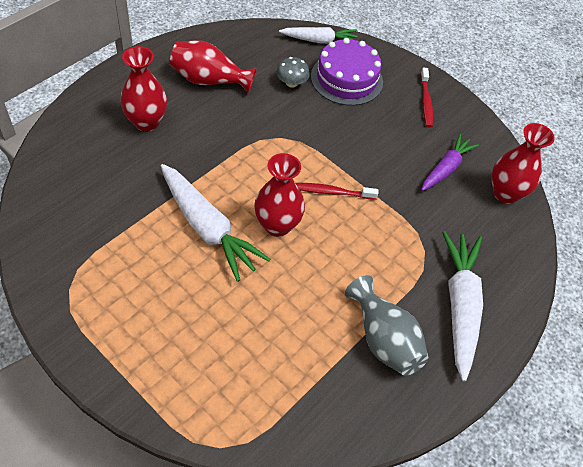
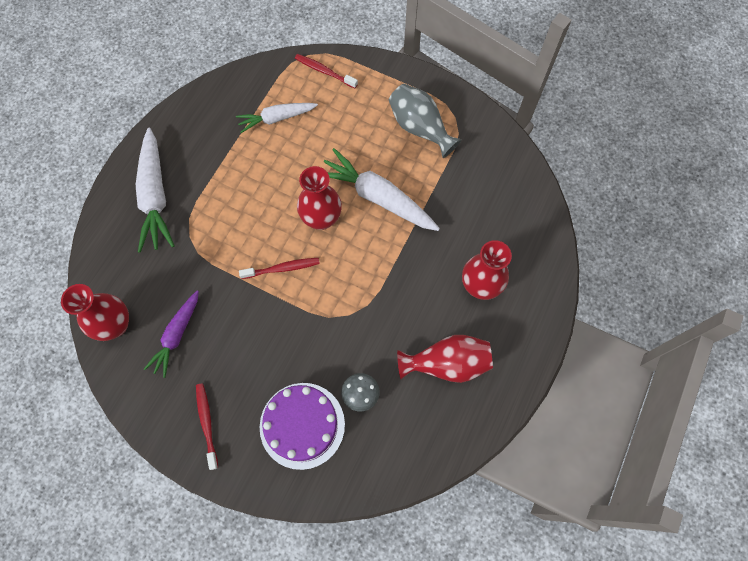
camera: 170 degrees right, 15 degrees up
white carrot [279,27,358,44] -> white carrot moved to [236,103,318,133]
grey vase [345,275,428,376] -> grey vase moved to [389,84,462,158]
none -> red toothbrush [295,54,358,88]

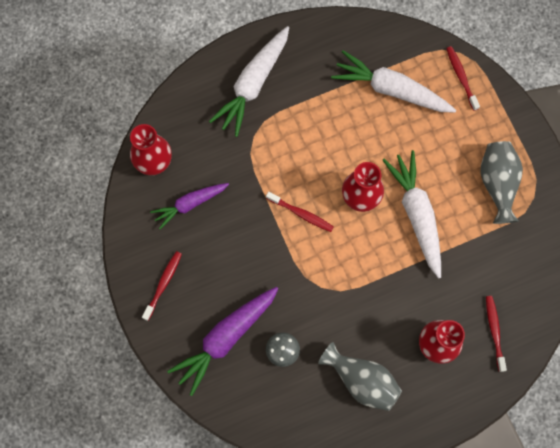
camera: 40 degrees right, 5 degrees up
white carrot [236,103,318,133] -> white carrot [331,50,456,113], size x1.60
purple cake [260,383,345,470] -> purple carrot [167,287,278,396]
red vase [397,335,493,383] -> grey vase [318,342,402,411]
none -> red toothbrush [486,296,507,372]

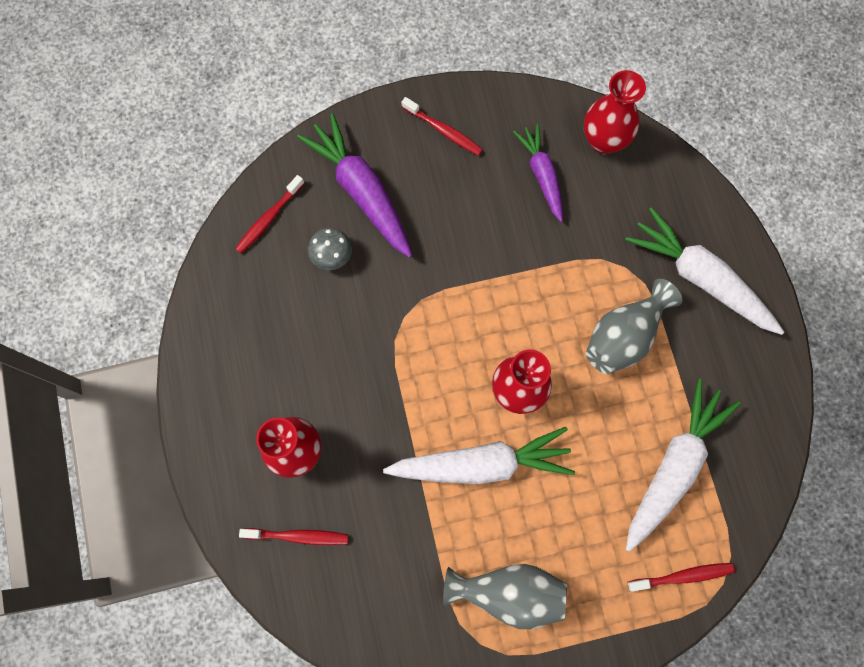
camera: 100 degrees right, 0 degrees up
red toothbrush [266,192,334,232] -> red toothbrush moved to [235,175,305,254]
grey vase [318,342,402,411] -> grey vase moved to [586,279,683,374]

